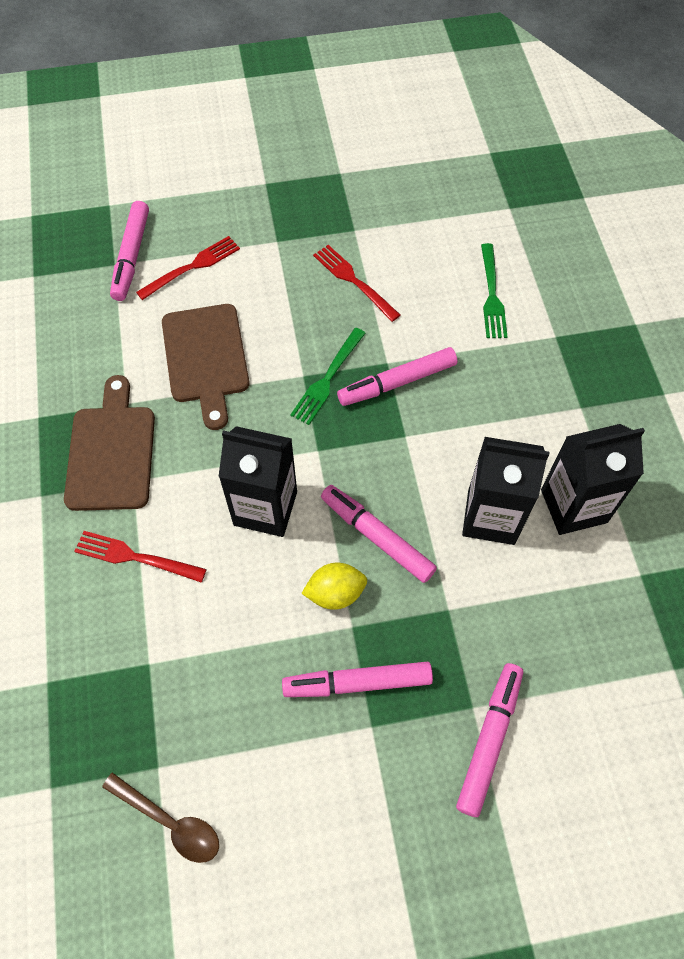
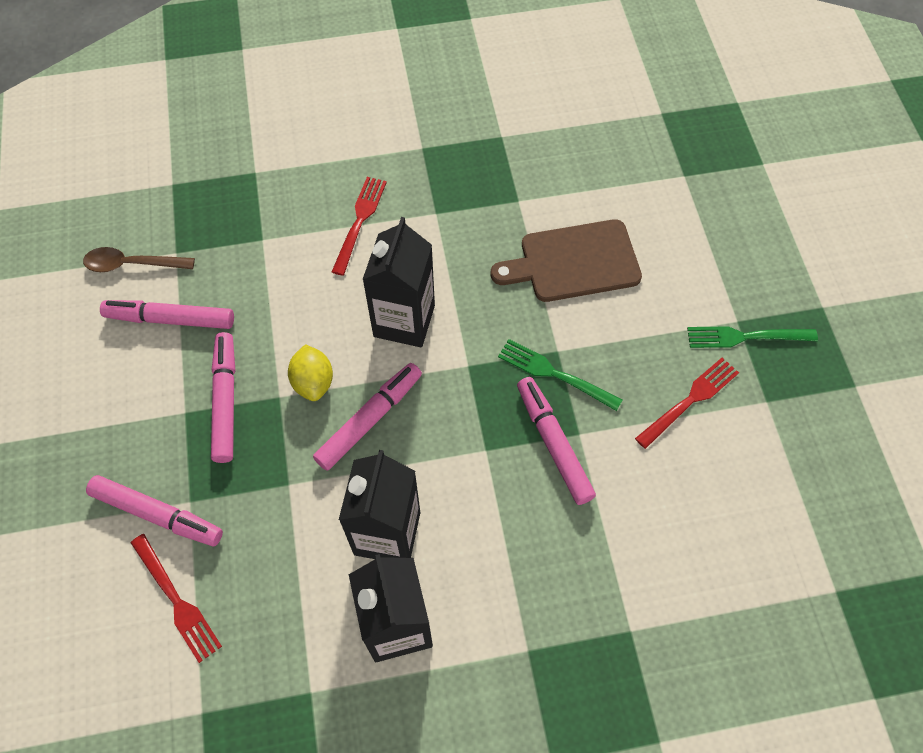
camera: 90 degrees right, 0 degrees up
brown cutting board [64,375,155,511] -> none
brown spoon [102,773,219,863] -> brown spoon turned 60 degrees clockwise [83,247,195,272]
pink marker [110,201,149,301] -> pink marker moved to [100,300,234,329]
red fork [136,236,240,300] -> red fork moved to [131,534,222,663]
green fork [481,243,508,338] -> green fork moved to [687,326,818,348]

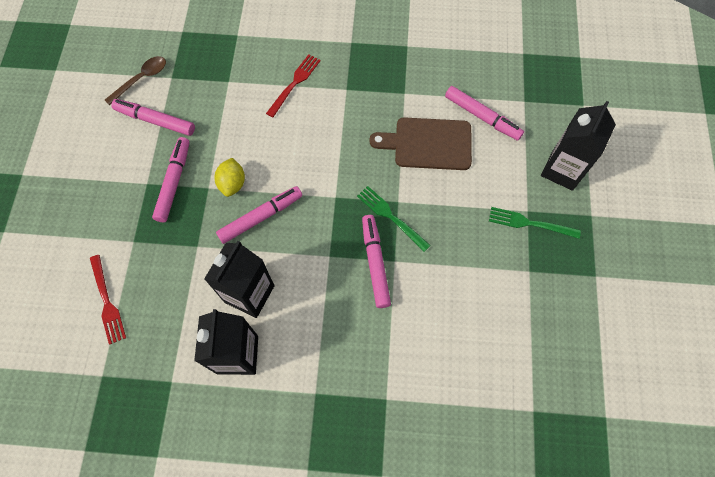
camera: 15 degrees right, 5 degrees up
brown spoon [83,247,195,272] -> brown spoon turned 120 degrees clockwise [105,56,166,105]
pink marker [86,475,223,546] -> pink marker moved to [445,86,524,141]
black carton [362,217,435,347] -> black carton moved to [541,101,616,191]
red fork [635,358,739,449] -> none

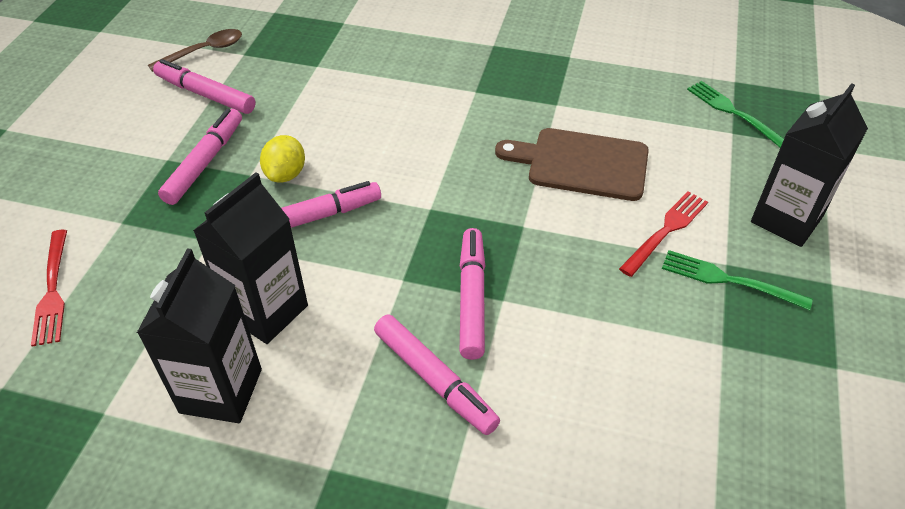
camera: 10 degrees right, 20 degrees down
red fork [266,54,321,117] -> red fork moved to [619,192,708,277]
green fork [357,186,431,252] -> green fork moved to [687,81,784,148]
pink marker [445,86,524,141] -> pink marker moved to [374,314,500,435]

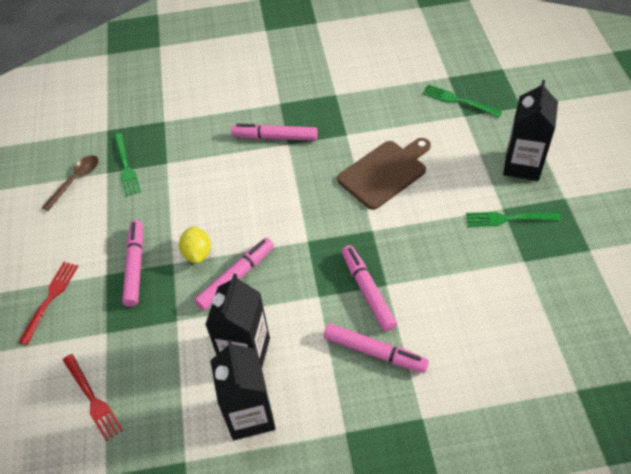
camera: 20 degrees left, 5 degrees up
pink marker [153,59,256,114] -> pink marker moved to [231,123,318,141]
brown cutting board [495,128,649,201] -> brown cutting board turned 150 degrees clockwise [337,138,431,210]
red fork [619,192,708,277] -> red fork moved to [19,262,78,345]
none -> green fork [114,133,141,197]

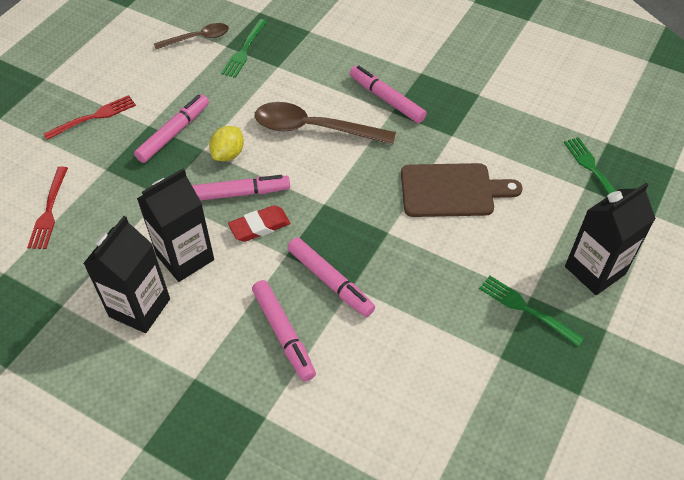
camera: 35 degrees right, 0 degrees up
pink marker [342,245,397,332] -> pink marker turned 120 degrees clockwise [287,237,375,317]
none -> red eraser [228,205,290,242]
none -> brown spoon [255,102,396,145]

